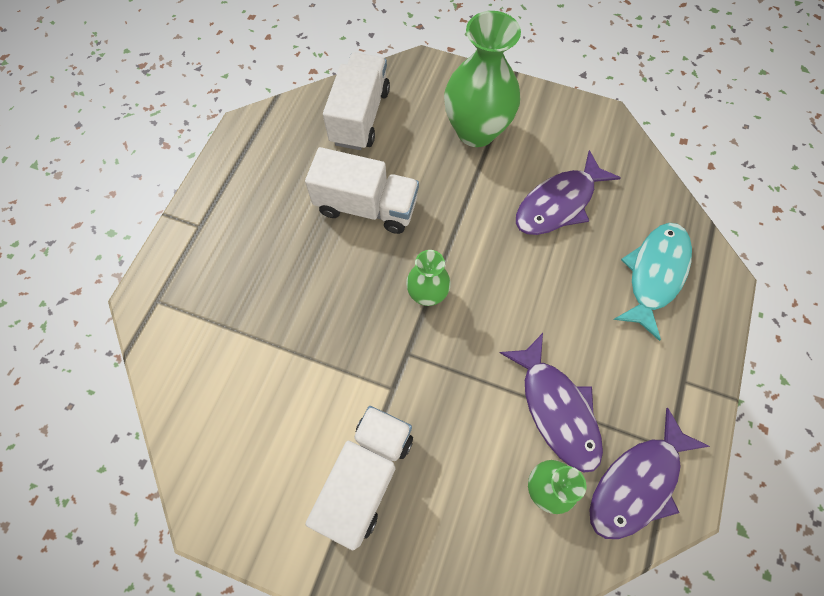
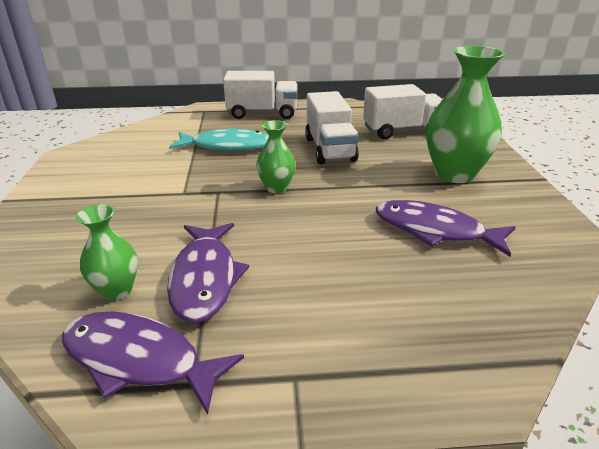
camera: 65 degrees right, 35 degrees down
white truck [306,406,413,550] -> white truck moved to [223,71,298,119]
purple fish [500,333,603,473] -> purple fish turned 45 degrees counterclockwise [167,223,249,323]
turquoise fish [613,223,692,341] -> turquoise fish moved to [169,128,269,151]

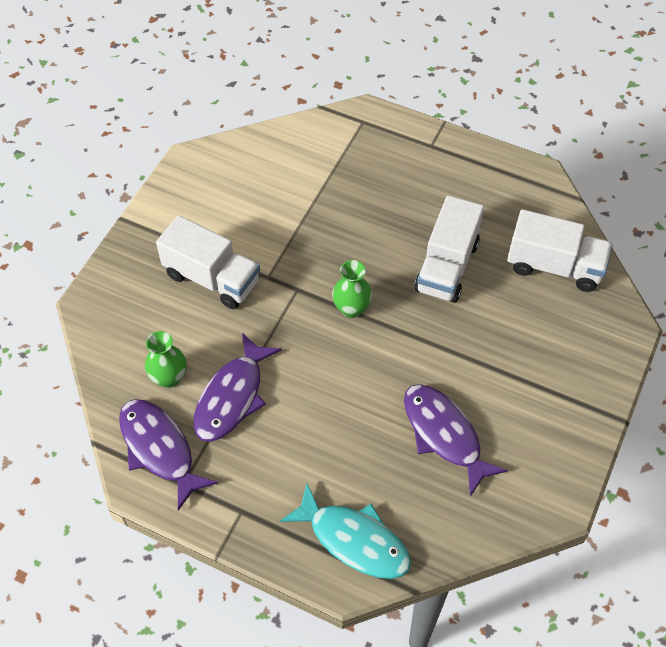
camera: 30 degrees right, 25 degrees up
turquoise fish [169,128,269,151] -> turquoise fish moved to [280,483,411,579]
white truck [223,71,298,119] -> white truck moved to [156,215,260,309]
green vase [426,46,505,183] -> none

